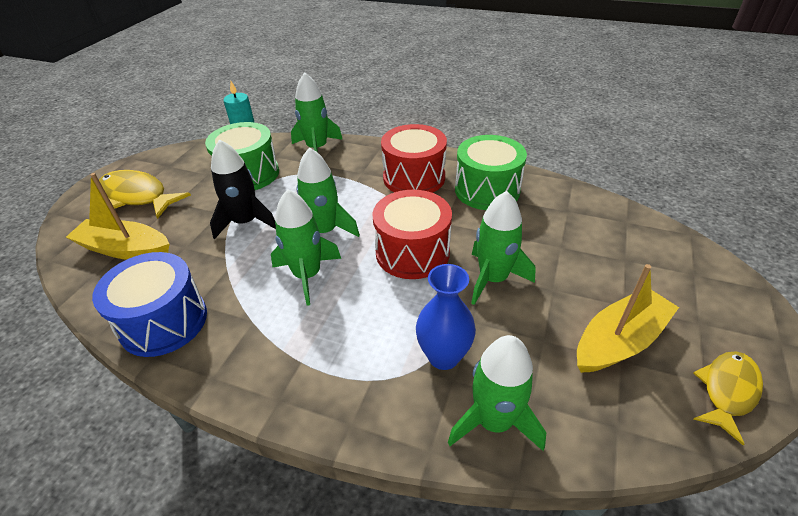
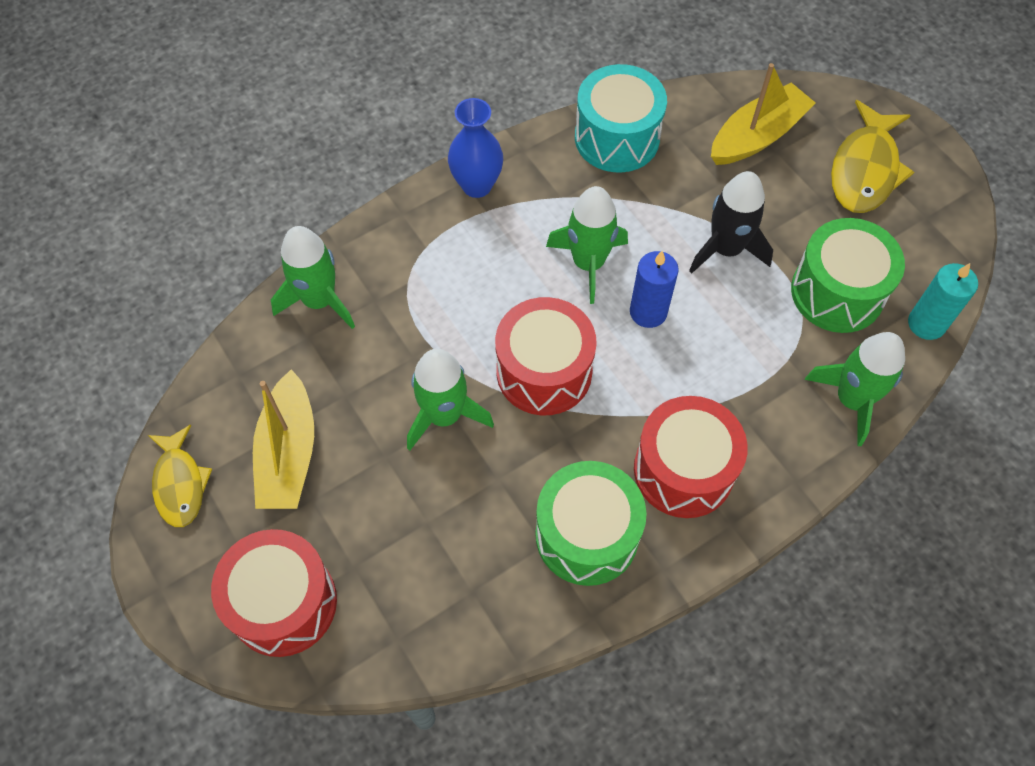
camera: 125 degrees right, 20 degrees up
blue drum [92,252,207,357] -> turquoise drum [575,64,667,173]
yellow fish [99,170,191,219] -> yellow fish turned 135 degrees clockwise [831,100,914,213]
green rocket [296,147,360,237] -> blue candle [630,251,679,328]
blue vase [416,264,476,370] -> blue vase moved to [448,98,503,198]
none -> red drum [211,529,337,657]

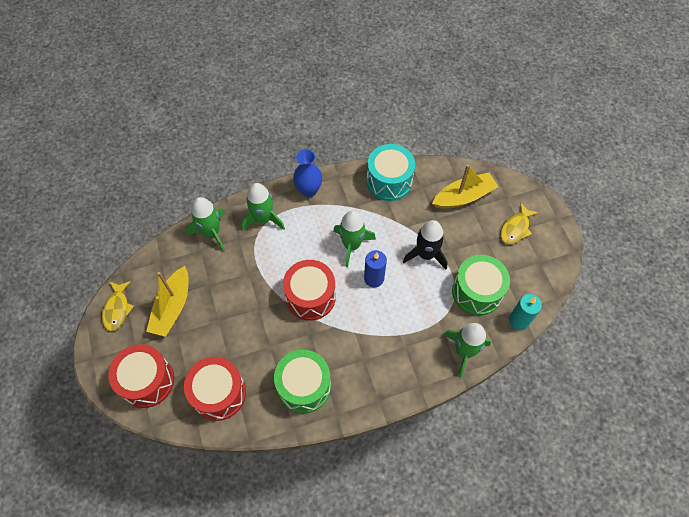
camera: 15 degrees right, 0 degrees up
green rocket [407,349,494,451] -> green rocket moved to [241,183,285,231]
red drum [634,396,748,518] -> red drum moved to [184,357,246,421]
yellow fish [831,100,914,213] -> yellow fish [501,203,538,244], size x0.66

